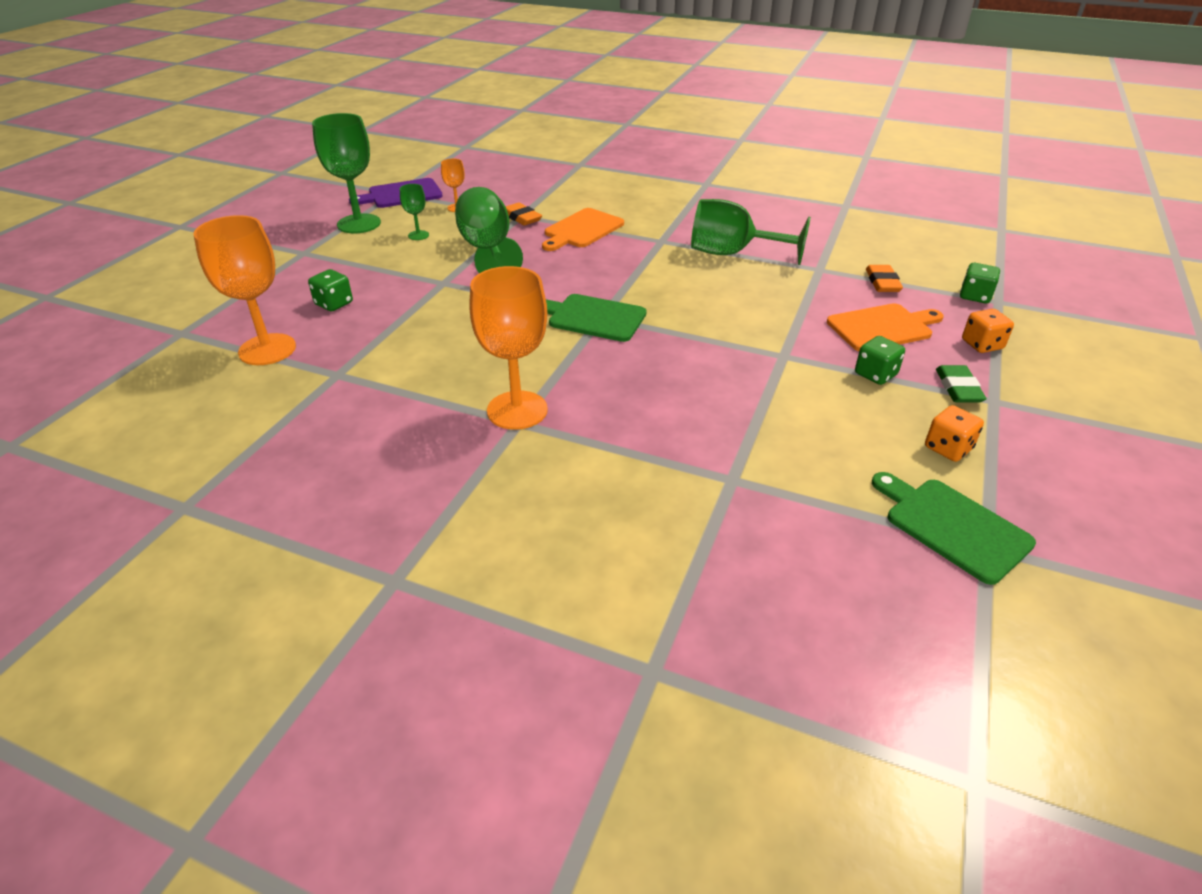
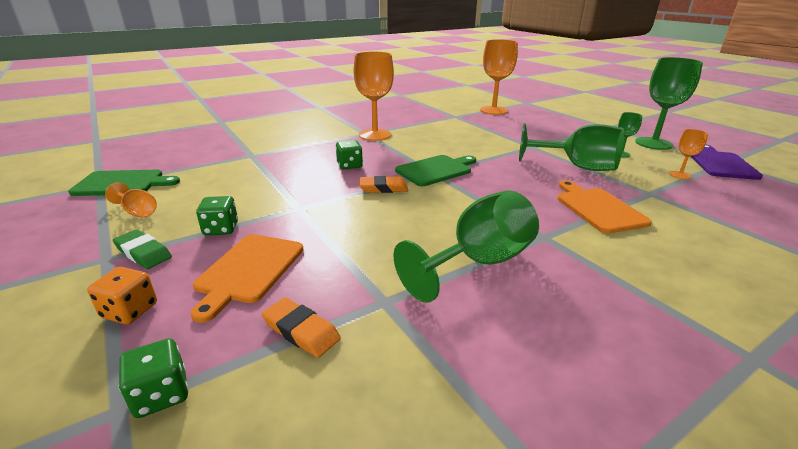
camera: 125 degrees right, 10 degrees down
green dice [308,269,353,311] -> green dice moved to [336,140,363,169]
orange eraser [505,202,542,226] -> orange eraser moved to [359,176,408,193]
orange dice [925,405,984,462] -> orange goblet [105,182,157,217]

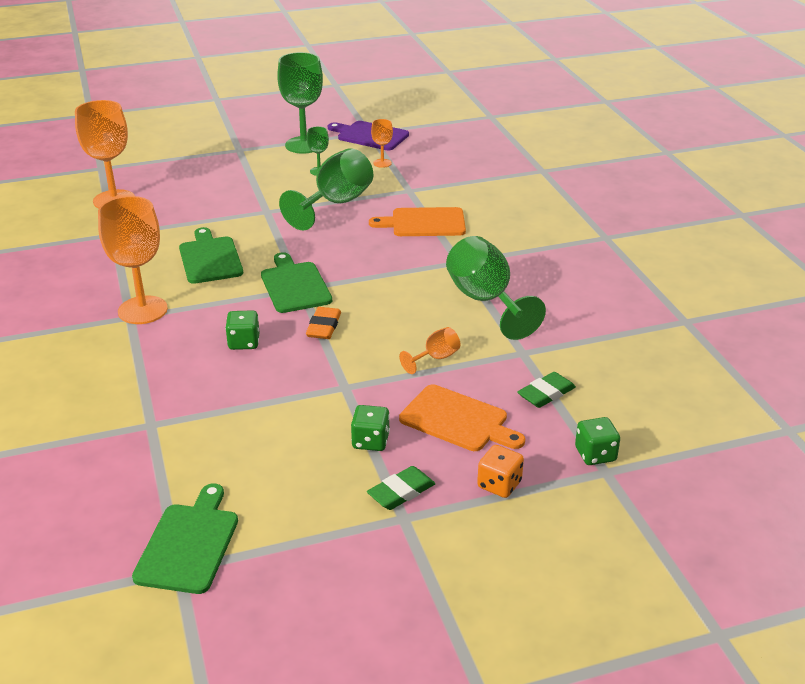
camera: 75 degrees left, 5 degrees up
orange goblet [105,182,157,217] -> orange goblet moved to [399,327,460,374]
orange eraser [262,297,341,358] -> green eraser [517,372,576,408]
none -> green cutting board [179,227,243,284]

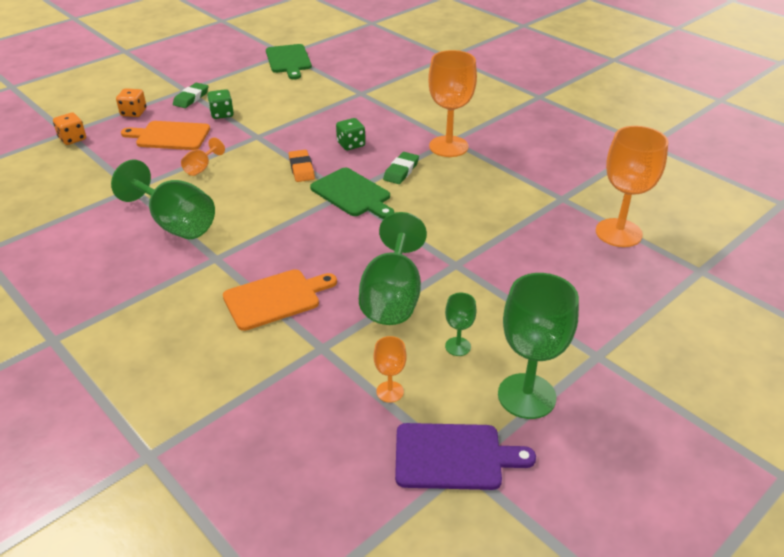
camera: 155 degrees right, 5 degrees up
green cutting board [179,227,243,284] -> none
green eraser [517,372,576,408] -> green eraser moved to [383,152,419,184]
green dice [575,417,620,465] -> orange dice [53,112,86,145]

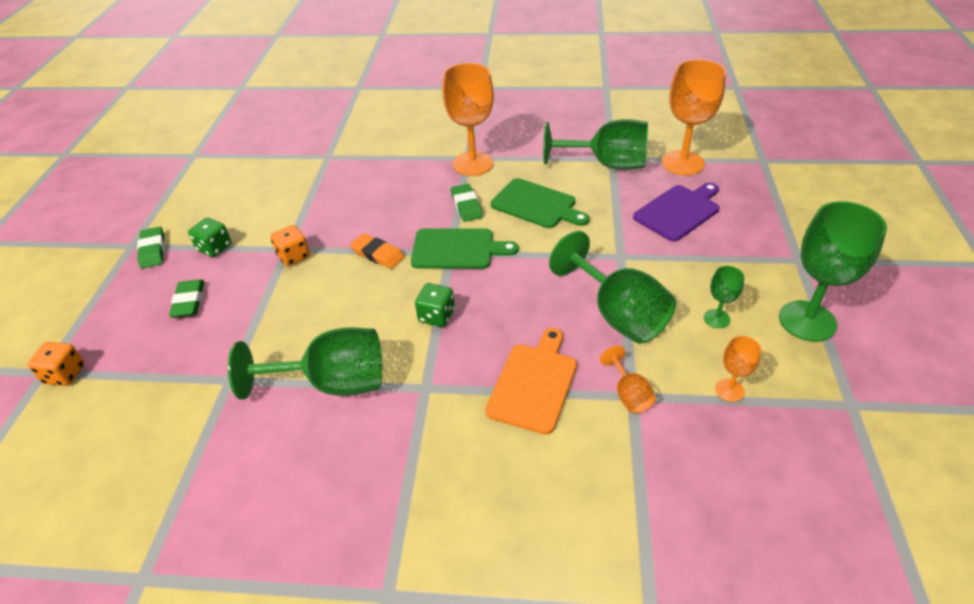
camera: 40 degrees left, 5 degrees up
orange dice [116,88,147,117] -> orange dice moved to [270,225,310,266]
orange cutting board [121,121,210,150] -> green eraser [169,279,204,318]
orange goblet [181,138,225,176] -> orange goblet moved to [600,345,656,413]
green cutting board [266,44,312,80] -> green cutting board moved to [491,178,590,228]
green dice [336,118,365,150] -> green dice moved to [415,283,455,327]
purple cutting board [395,423,536,490] -> purple cutting board moved to [633,183,719,241]
none -> green goblet [543,119,648,170]

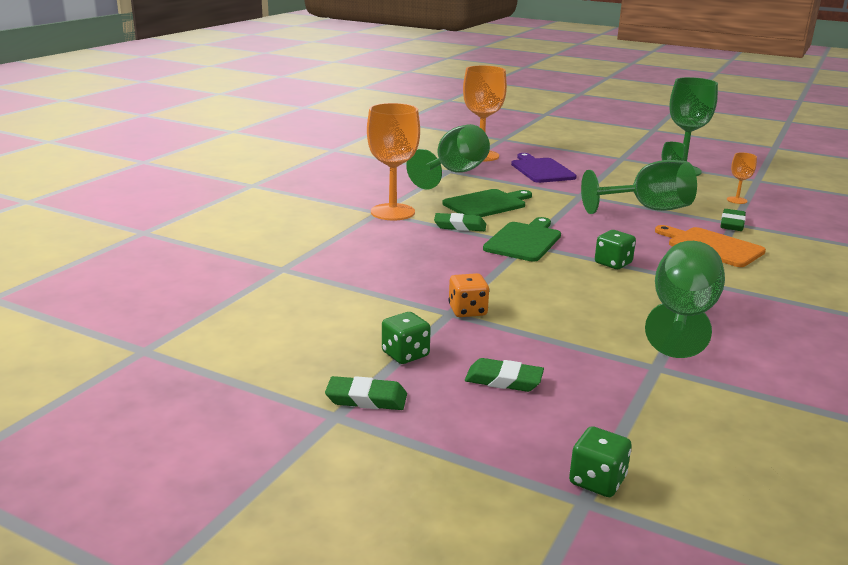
camera: 70 degrees left, 20 degrees down
orange dice [27,342,85,386] -> green dice [569,426,632,497]
orange eraser [350,234,404,269] -> none
orange goblet [600,345,656,413] -> green eraser [720,209,746,231]

